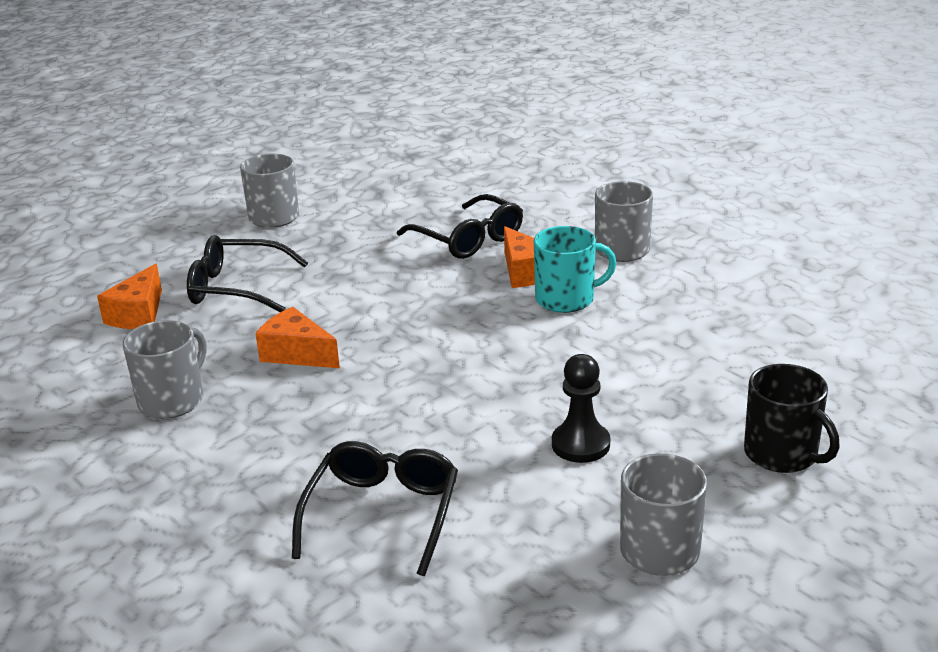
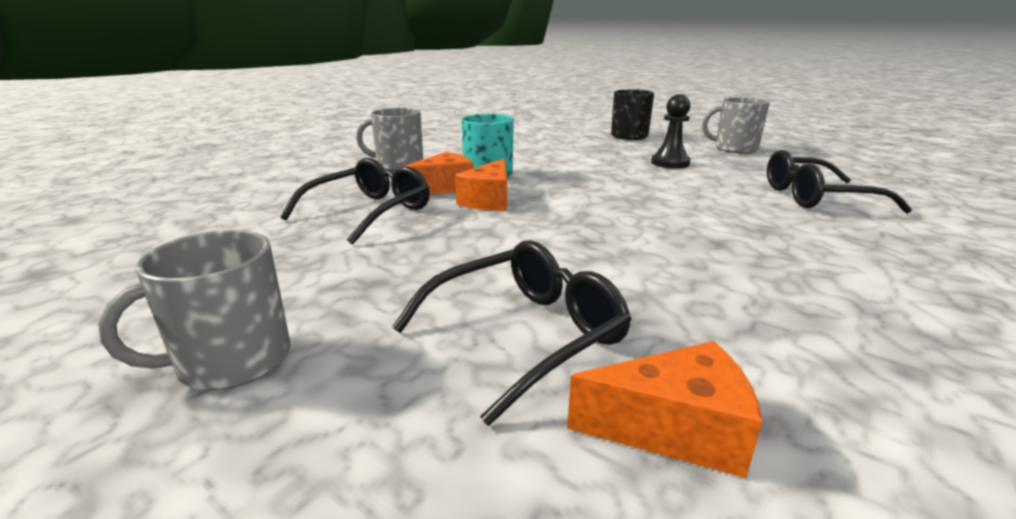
camera: 105 degrees left, 5 degrees down
grey mug [123,320,206,419] -> none
black glasses [187,235,308,312] -> black glasses turned 120 degrees counterclockwise [392,240,632,426]
orange cheese [255,307,340,368] -> orange cheese moved to [455,159,507,211]

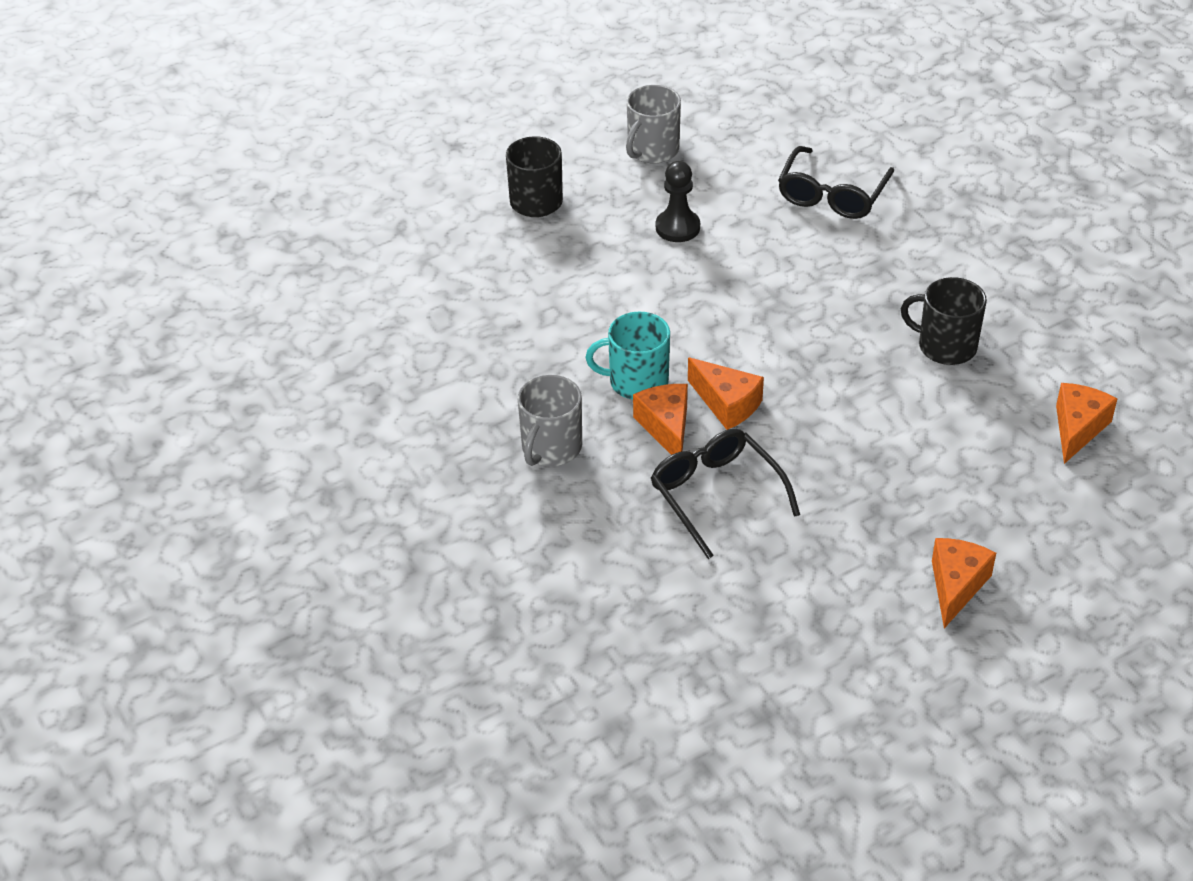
camera: 65 degrees left, 20 degrees up
grey mug [98,230,291,390] -> orange cheese [932,538,996,628]
black glasses [392,240,632,426] -> none
none -> black mug [901,277,987,365]

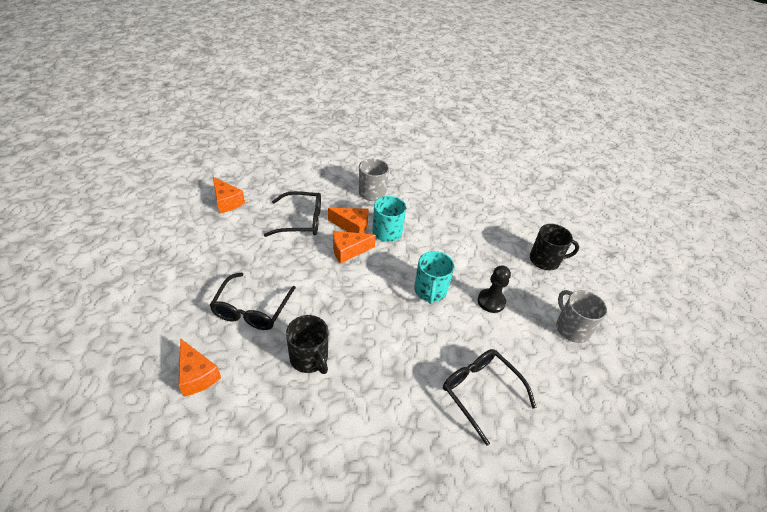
camera: 115 degrees right, 0 degrees up
black mug [901,277,987,365] -> black mug turned 90 degrees clockwise [286,315,328,374]
orange cheese [932,538,996,628] -> orange cheese moved to [213,177,245,213]
none -> black glasses [209,272,296,330]
none -> turquoise mug [414,251,454,304]

